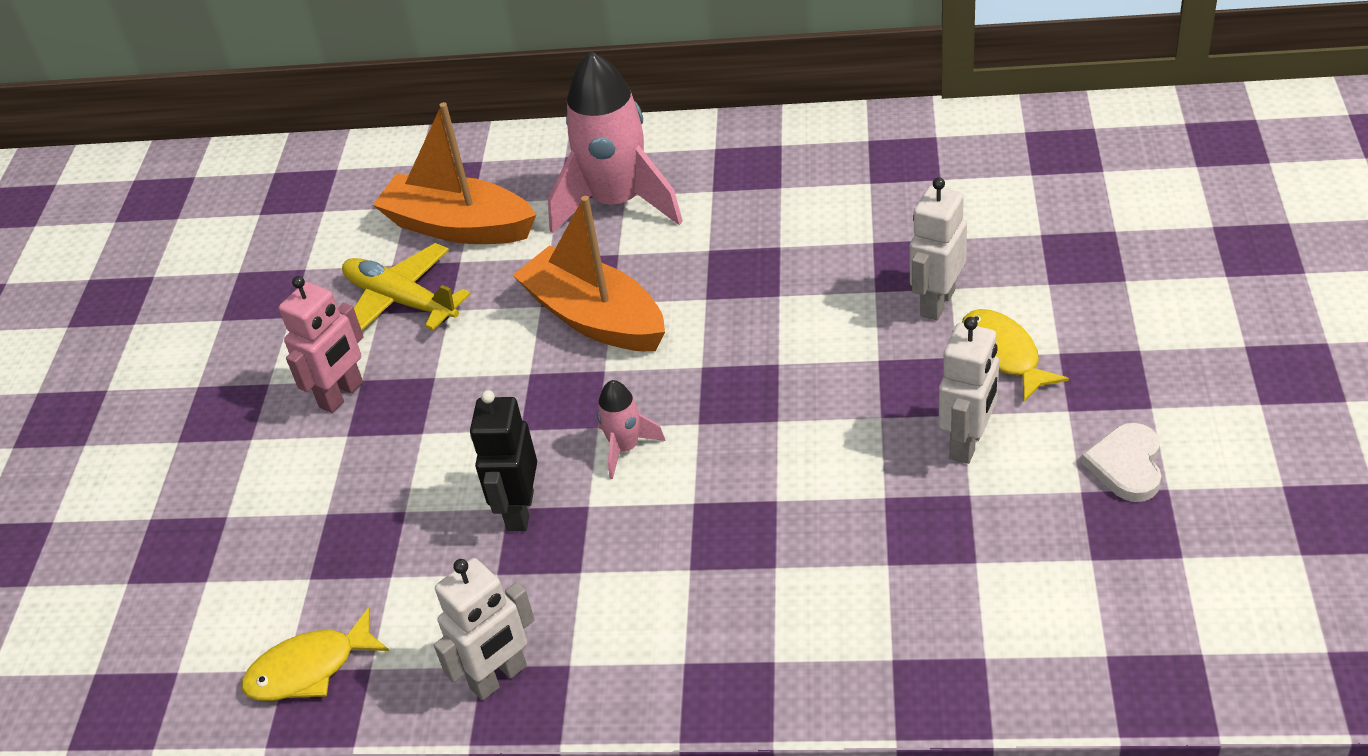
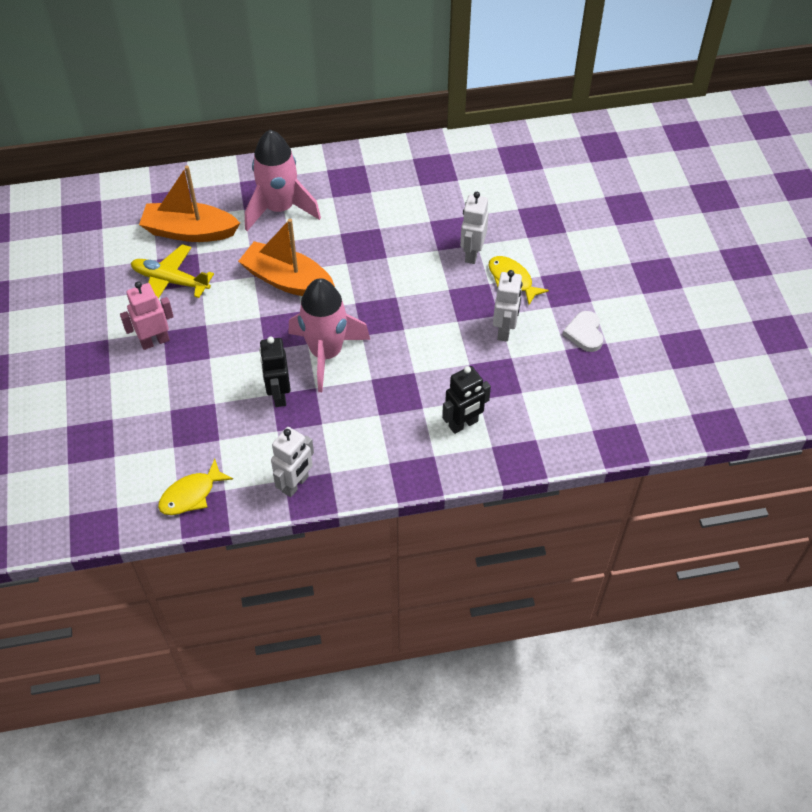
camera: 20 degrees left, 10 degrees up
pink robot [279,276,364,413] -> pink robot turned 135 degrees counterclockwise [120,282,174,350]
pink rocket [597,380,666,479] -> pink rocket [288,278,370,392], size x2.14
none -> black robot [442,366,491,434]

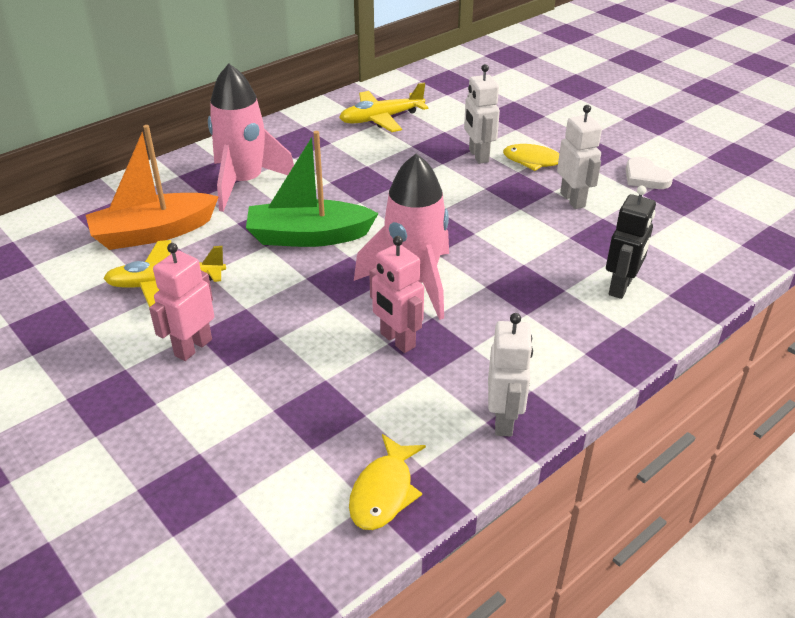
camera: 30 degrees left, 15 degrees down
orange boat [238,219,335,296] -> green boat [246,131,379,247]
black robot [259,337,291,407] -> pink robot [369,236,424,353]
none -> yellow plane [339,82,428,132]

